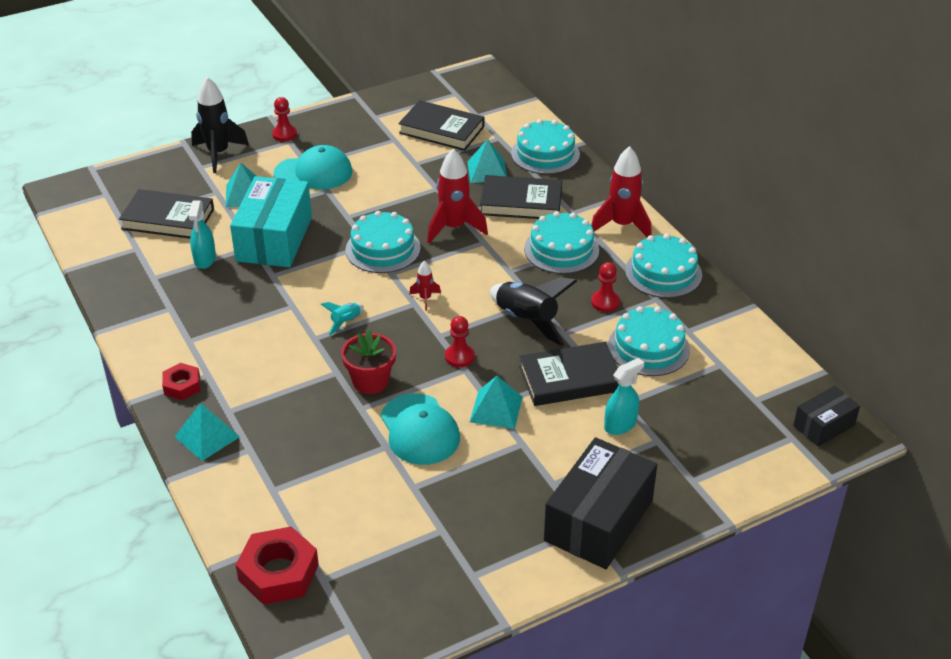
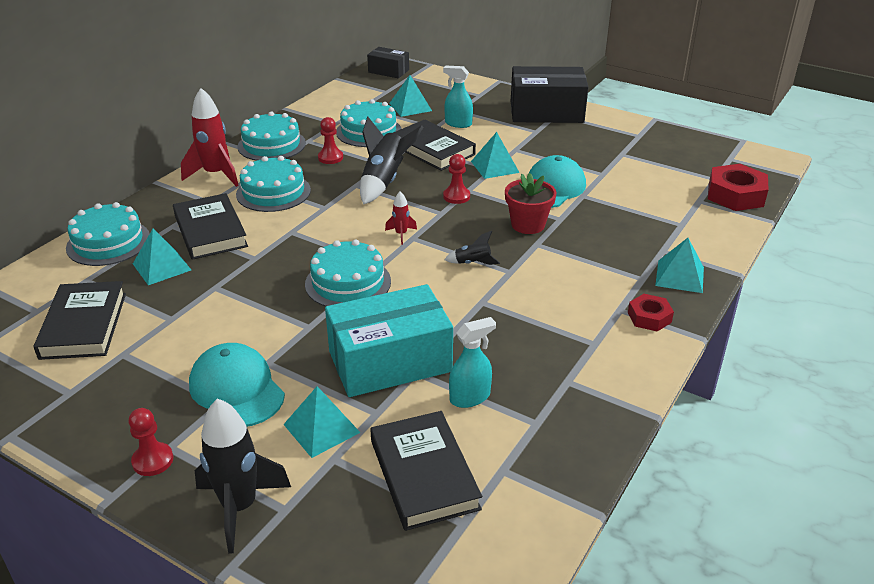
camera: 120 degrees left, 5 degrees down
turquoise rocket [321,302,364,335] -> black rocket [444,231,500,265]
red rocket [427,149,488,244] -> none
none -> turquoise pyramid [389,75,432,117]

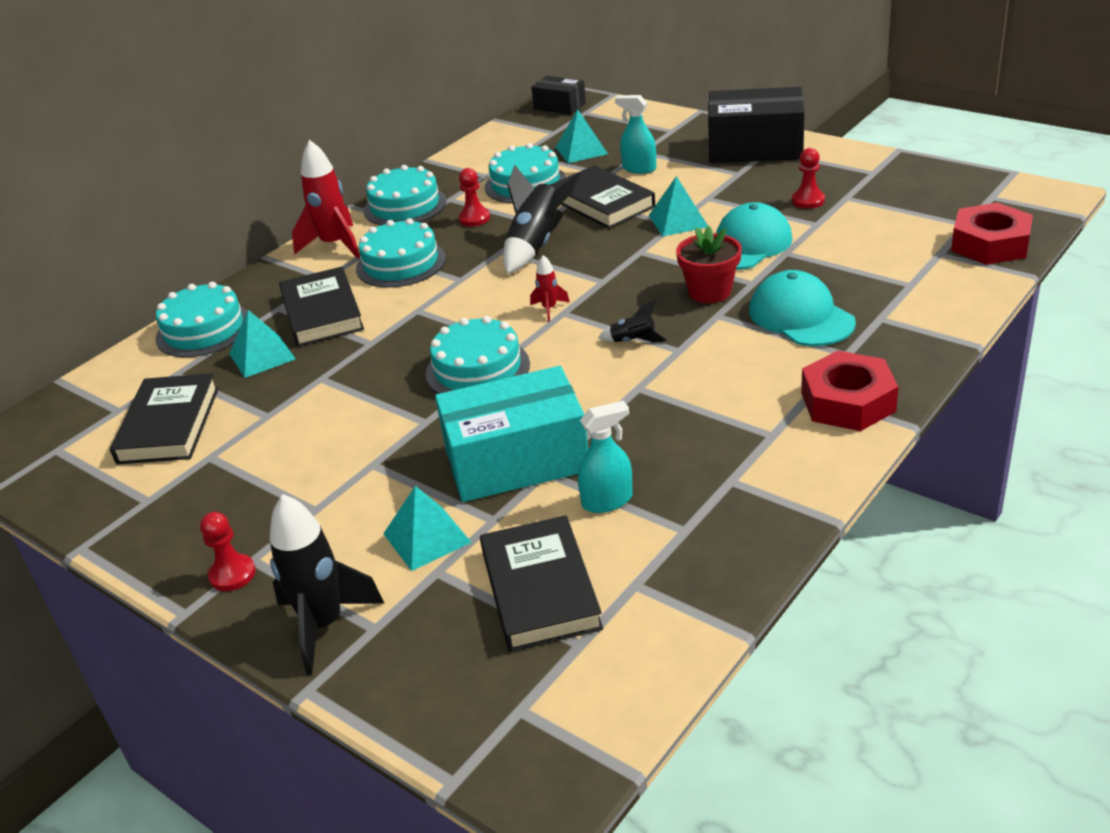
camera: 10 degrees right, 0 degrees up
turquoise cap [189,343,285,427] -> turquoise cap moved to [749,270,856,346]
red pawn [443,154,470,204] -> red pawn moved to [792,148,825,209]
red nut [628,294,674,331] -> red nut [801,351,898,431], size x1.72
turquoise pyramid [655,238,704,293] -> none

